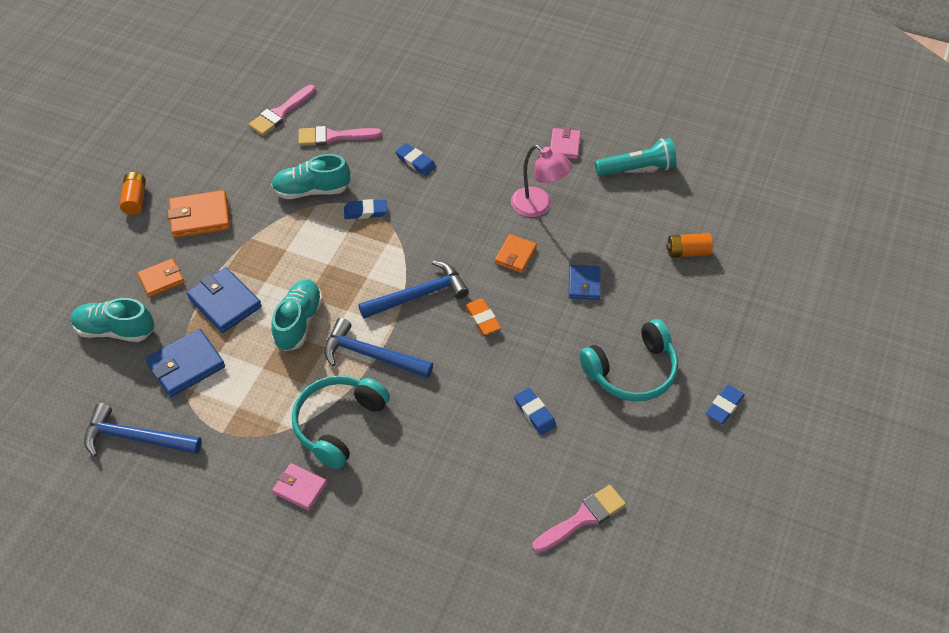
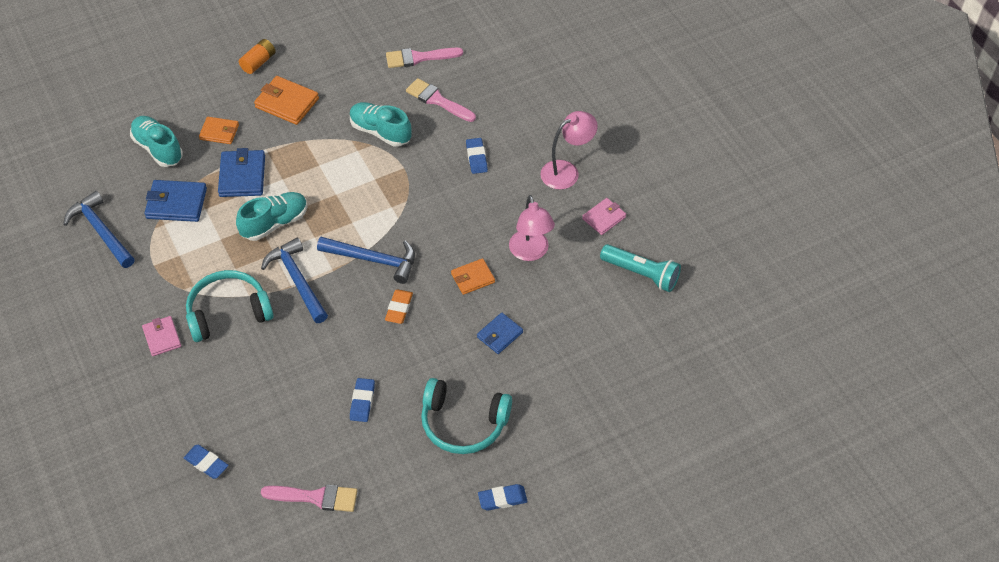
camera: 40 degrees right, 0 degrees up
blue eraser [344,199,387,219] -> blue eraser moved to [184,445,229,479]
orange battery [666,233,713,258] -> none
none -> pink lamp [540,111,598,190]

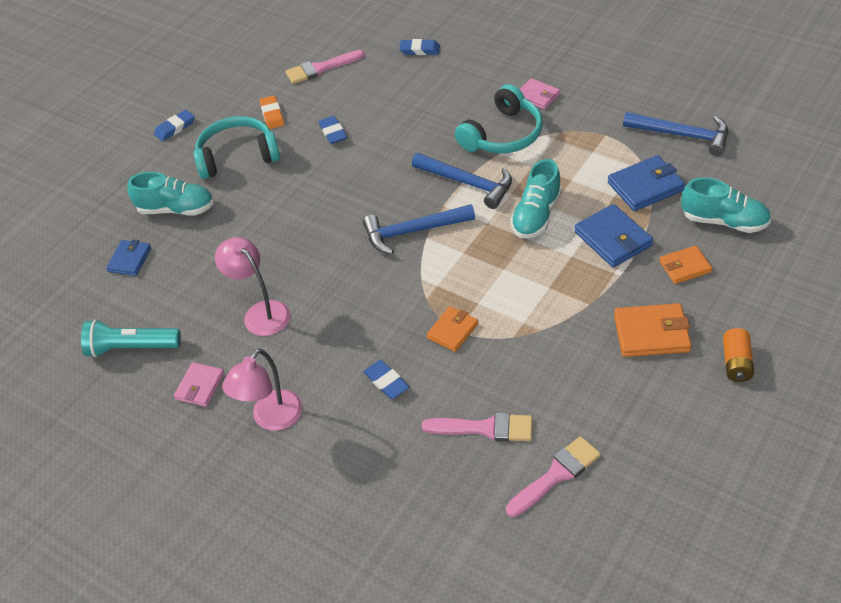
camera: 155 degrees right, 5 degrees down
turquoise shoe [350,102,412,147] -> turquoise shoe moved to [128,172,214,216]
orange eraser [385,289,413,324] -> orange eraser moved to [259,95,284,129]
orange wallet [451,258,495,295] -> orange wallet moved to [427,307,478,352]
blue wallet [477,313,523,354] -> blue wallet moved to [106,239,151,276]

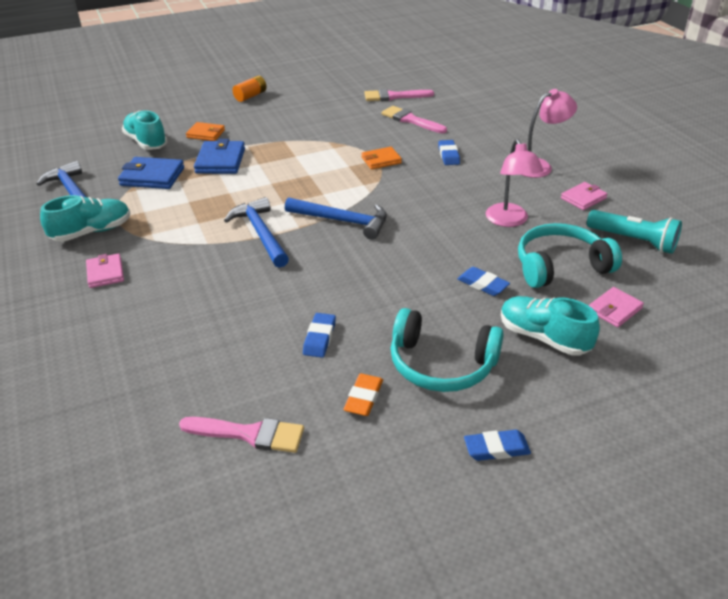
camera: 150 degrees left, 10 degrees down
blue wallet [106,239,151,276] -> pink wallet [589,287,644,327]
blue eraser [399,39,440,55] -> blue eraser moved to [458,267,510,296]
turquoise headphones [455,84,543,153] -> turquoise headphones moved to [518,223,622,288]
turquoise shoe [510,159,562,239] -> turquoise shoe moved to [40,195,130,242]
orange wallet [614,303,691,357] -> none

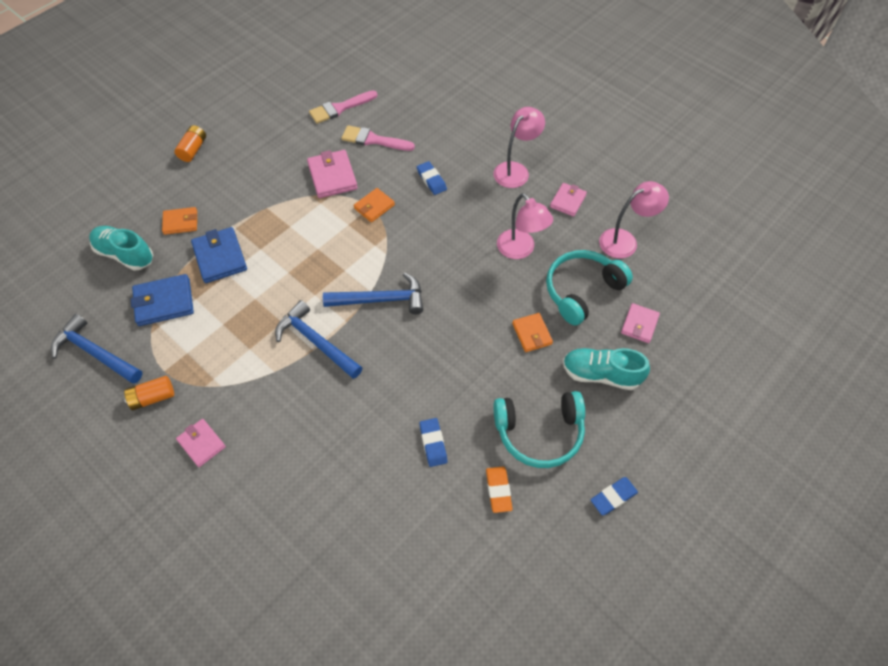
camera: 25 degrees left, 20 degrees up
turquoise shoe [40,195,130,242] -> orange battery [124,376,174,410]
pink brush [179,417,304,453] -> none
blue eraser [458,267,510,296] -> orange wallet [512,313,553,352]
turquoise flashlight [587,210,682,254] -> pink lamp [599,181,669,258]
none -> pink wallet [307,150,358,198]

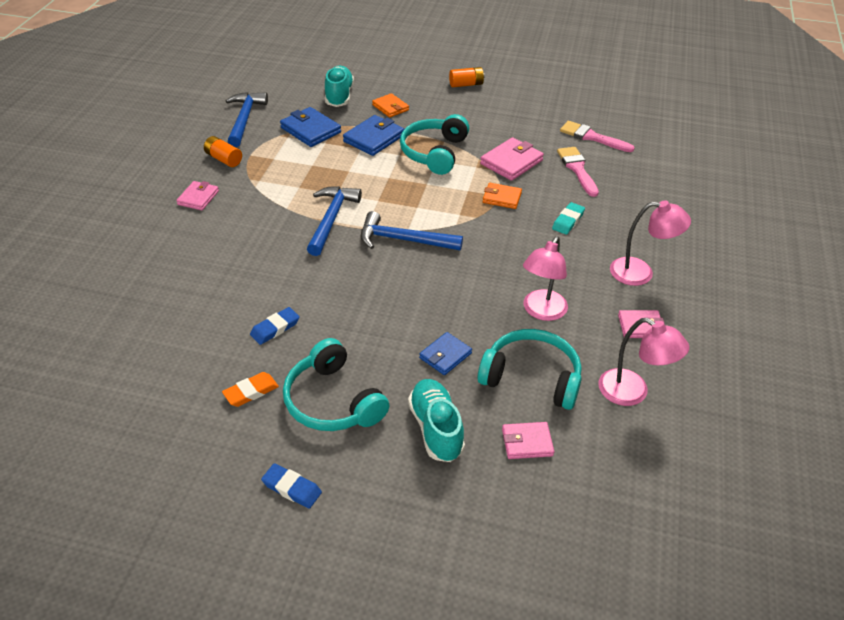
camera: 60 degrees right, 15 degrees down
blue hammer [323,272,423,314] -> blue hammer turned 135 degrees clockwise [361,211,463,251]
blue eraser [417,161,447,195] -> turquoise eraser [552,202,585,235]
orange wallet [512,313,553,352] -> blue wallet [419,332,472,375]
none -> turquoise headphones [400,114,469,175]

